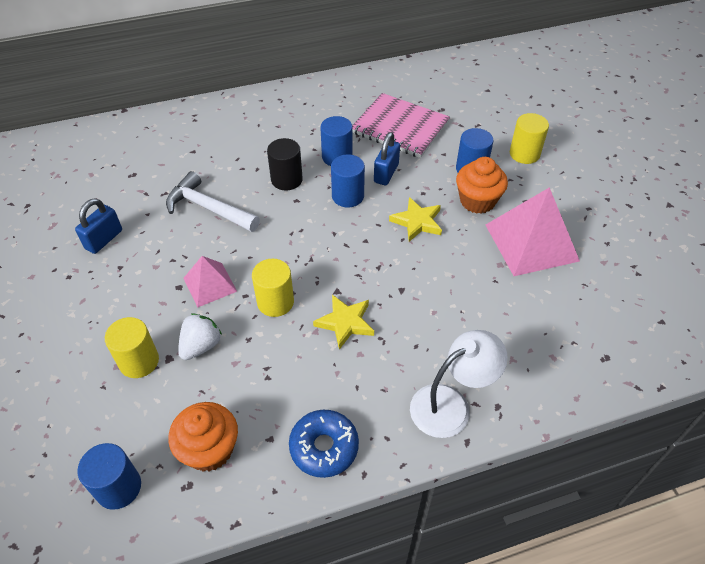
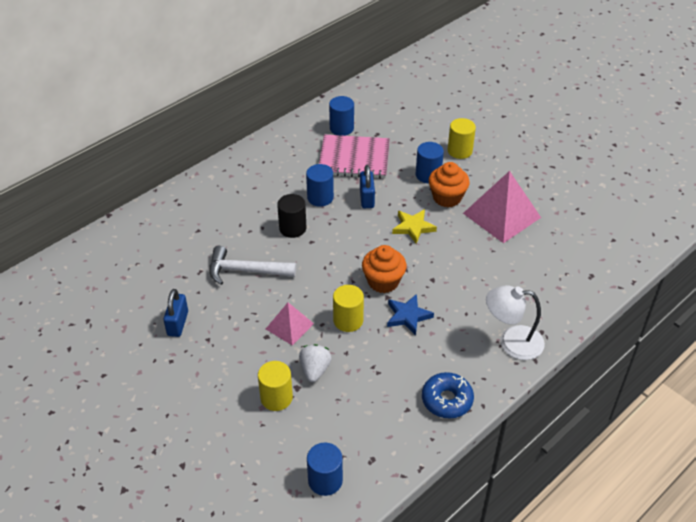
camera: 25 degrees left, 5 degrees down
orange cupcake [168,402,238,472] -> orange cupcake moved to [362,245,407,293]
yellow star [313,295,374,350] -> blue star [387,294,434,336]
blue cylinder [331,154,365,207] -> blue cylinder moved to [329,96,354,136]
white lamp [410,330,508,438] -> white lamp turned 120 degrees counterclockwise [486,285,545,360]

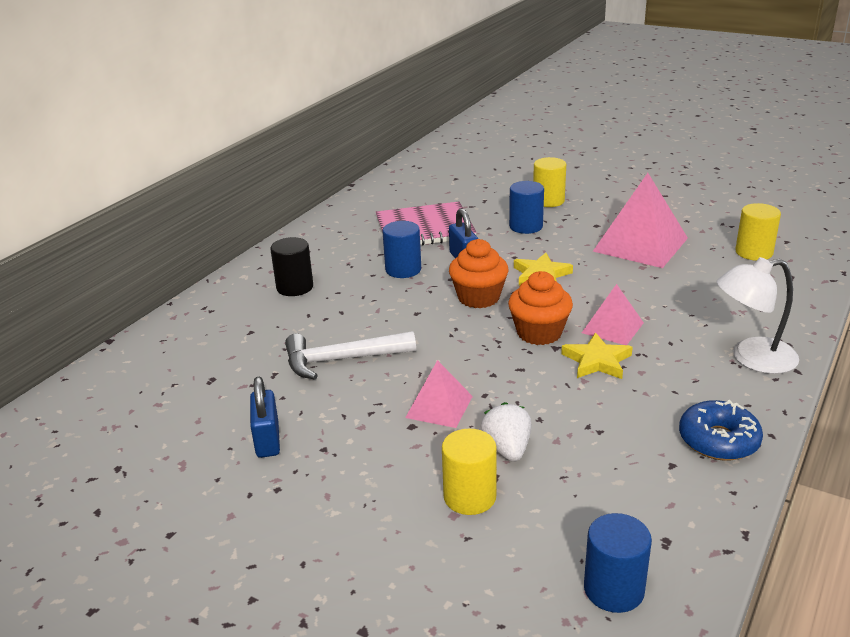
camera: 15 degrees left, 15 degrees down
black cylinder [277,194,306,238] -> black cylinder moved to [270,237,313,296]
blue cylinder [329,96,354,136] -> none
yellow cylinder [333,285,364,332] -> yellow cylinder moved to [735,203,781,261]
blue star [387,294,434,336] -> yellow star [561,332,633,379]
orange cupcake [429,162,470,208] -> orange cupcake moved to [449,239,508,308]
none -> pink pyramid [582,284,644,345]

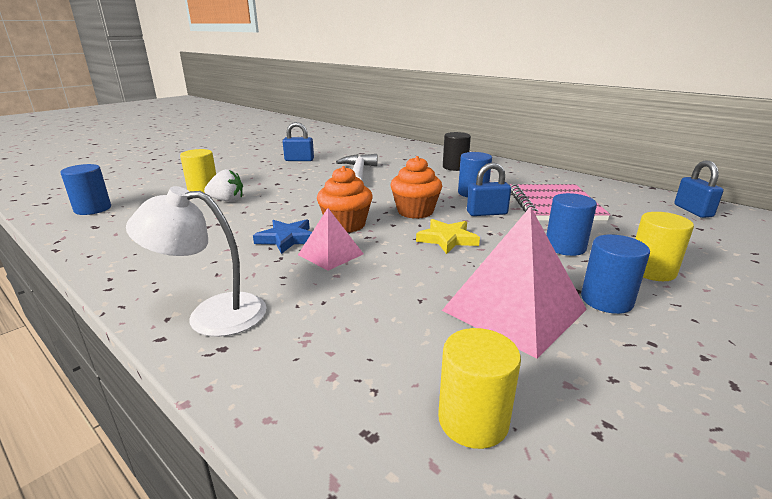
camera: 100 degrees right, 5 degrees down
pink pyramid [405,360,473,428] -> none
yellow star [561,332,633,379] -> blue star [253,219,312,254]
blue donut [679,400,763,461] -> none
white lamp [717,257,799,374] -> white lamp turned 90 degrees counterclockwise [126,186,267,337]
none -> blue cylinder [581,234,650,314]
none -> blue padlock [674,161,724,218]

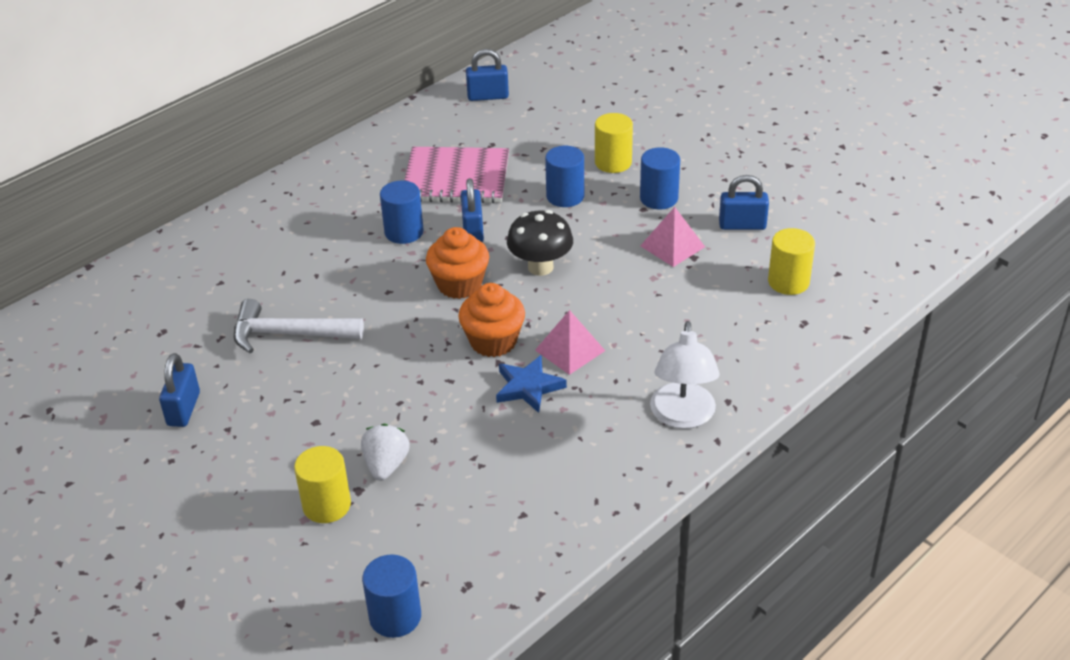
camera: 85 degrees left, 15 degrees up
yellow star [416,219,480,254] -> black mushroom [507,210,573,276]
pink pyramid [442,206,587,358] -> pink pyramid [640,207,705,267], size x0.56
black cylinder [443,132,471,171] -> none
none -> blue padlock [719,175,769,230]

